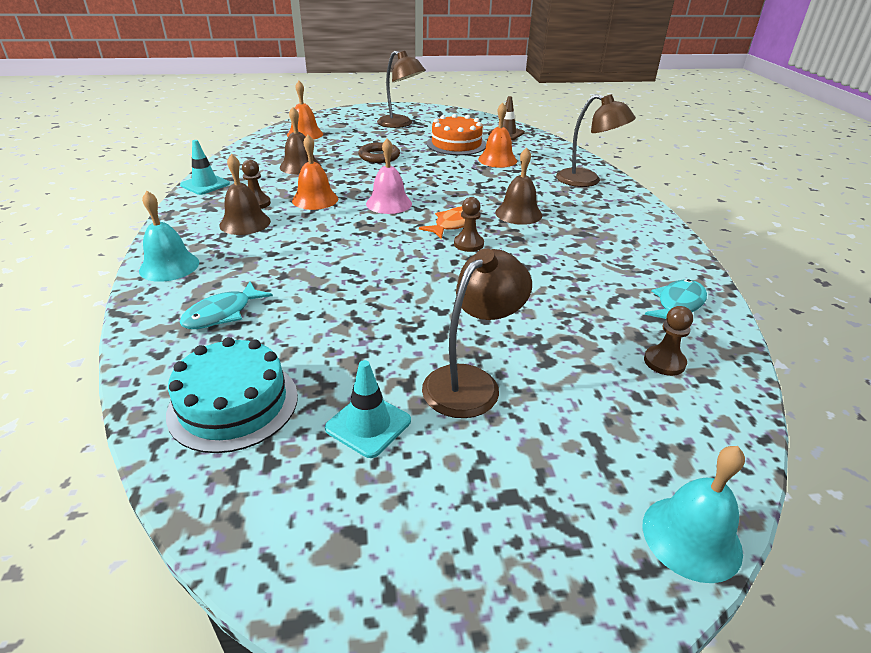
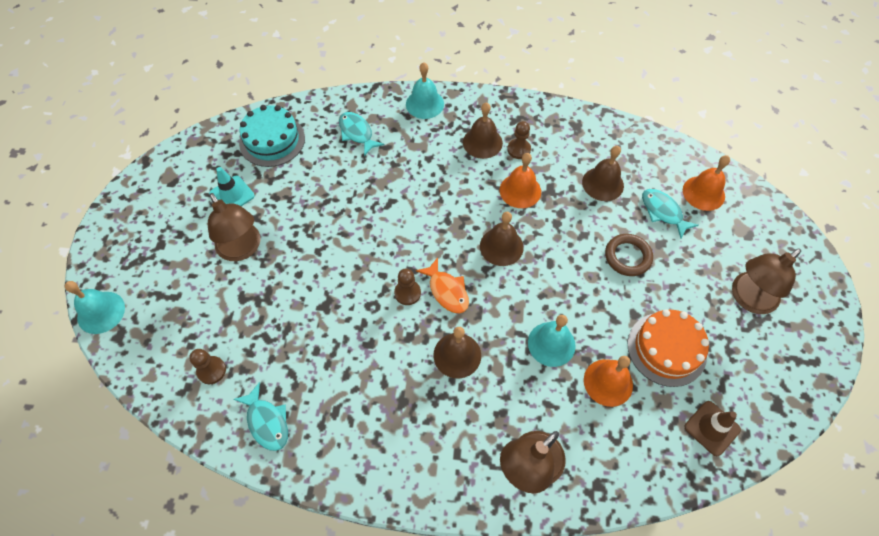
camera: 105 degrees right, 25 degrees up
turquoise traffic cone [180,140,230,195] -> none
pink bell [366,138,412,214] -> brown bell [480,212,524,266]
none -> turquoise bell [528,315,576,367]
none -> turquoise fish [642,189,699,238]

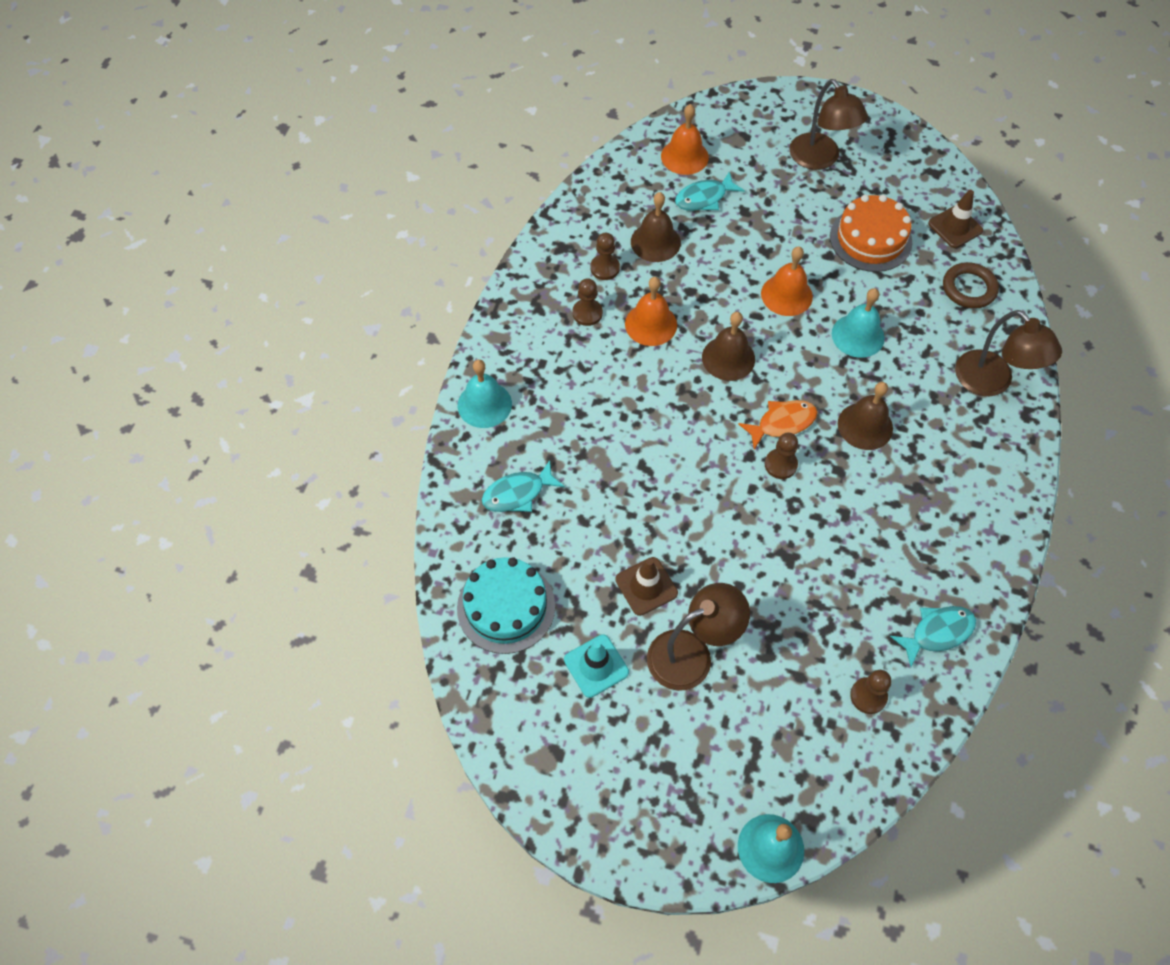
camera: 80 degrees left, 0 degrees up
brown bell [463,102,503,159] -> none
orange bell [584,356,633,407] -> orange bell moved to [761,246,813,316]
brown ring [605,234,653,276] -> brown ring moved to [943,262,999,309]
none -> brown pawn [590,233,620,280]
none -> brown traffic cone [615,557,678,616]

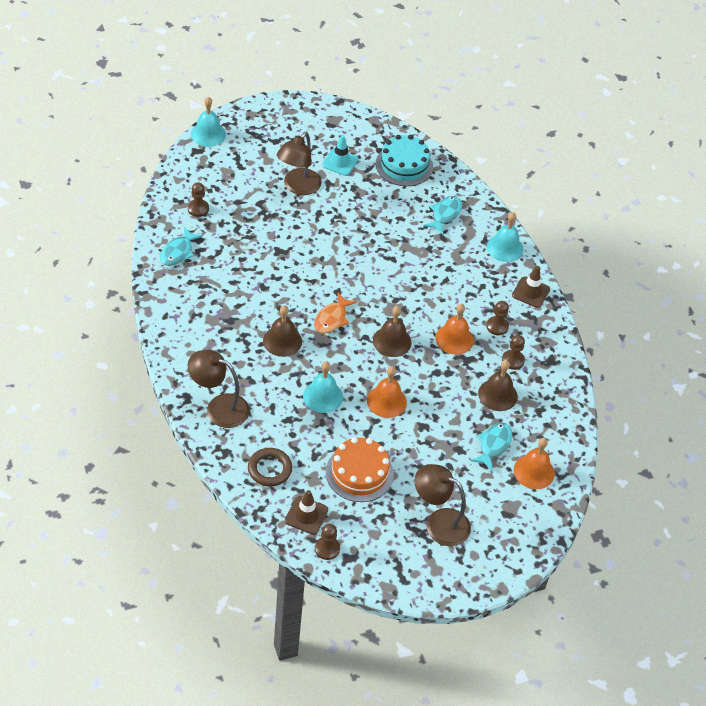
camera: 140 degrees right, 10 degrees down
brown traffic cone [615,557,678,616] -> brown traffic cone moved to [512,266,550,308]
brown pawn [765,433,798,479] -> brown pawn moved to [315,524,340,560]

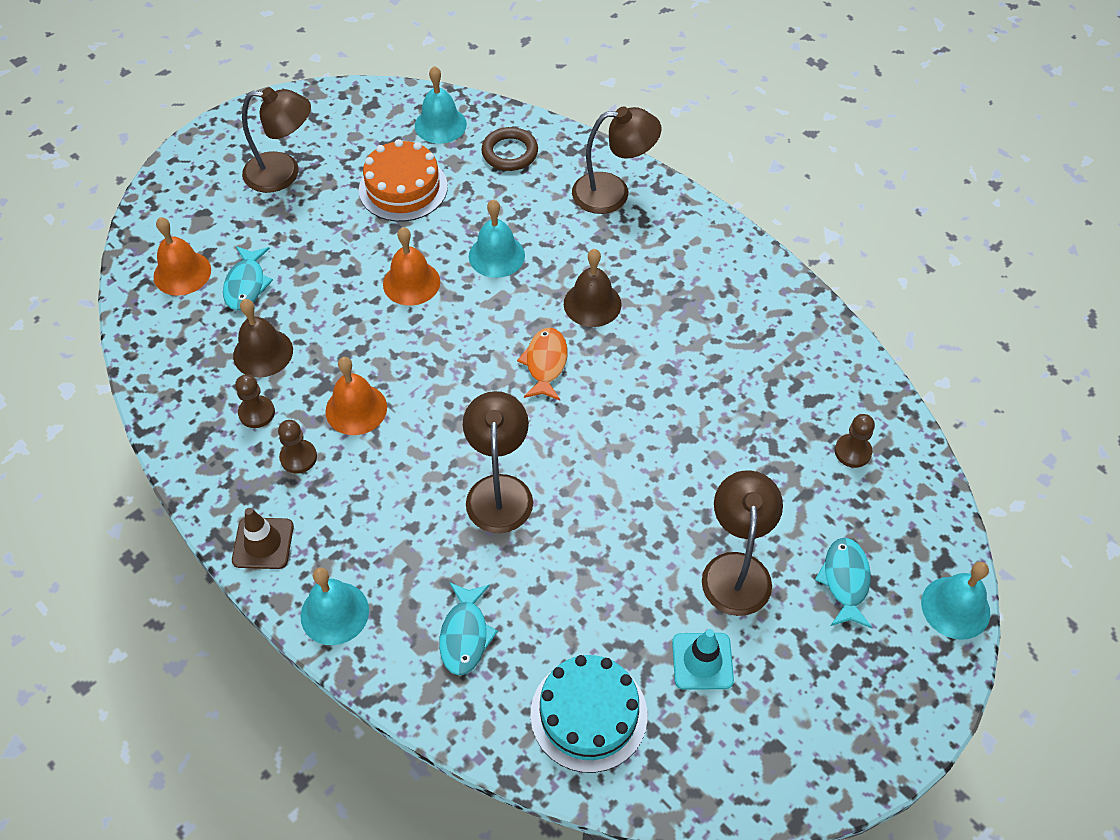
camera: 160 degrees right, 5 degrees up
turquoise fish [160,227,203,266] -> turquoise fish moved to [815,538,872,628]
brown traffic cone [285,490,328,535] -> turquoise bell [415,66,467,144]
brown pawn [315,524,340,560] -> none
brown bell [373,306,411,357] -> none
none -> brown lamp [463,391,533,533]

